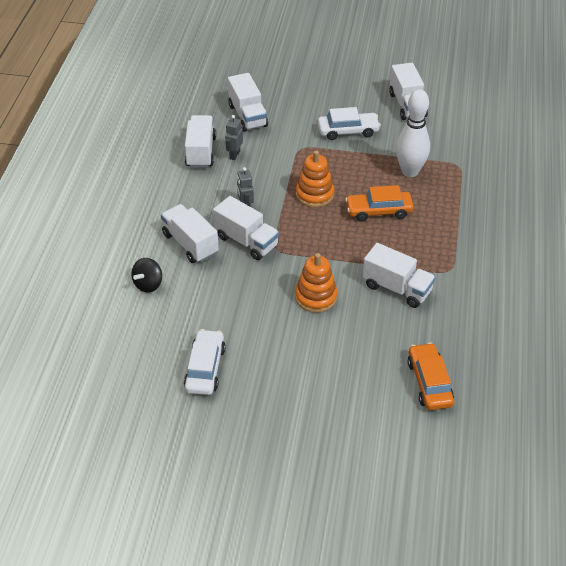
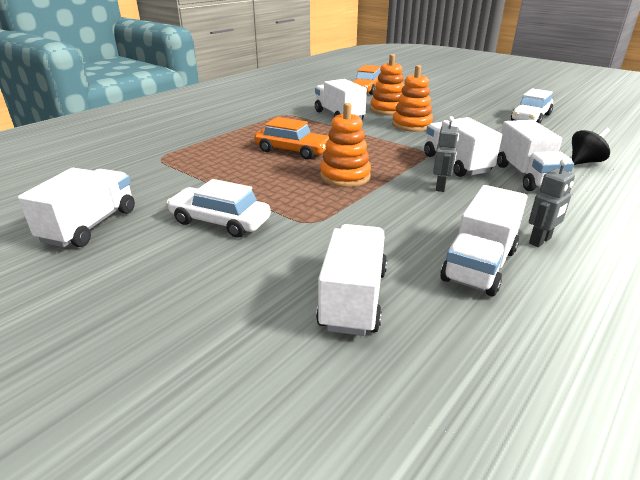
camera: 150 degrees left, 15 degrees down
grey robot [225,115,243,160] -> grey robot moved to [529,159,575,247]
white bowling pin [396,89,430,177] -> none
none -> orange stacking toy [370,54,404,115]

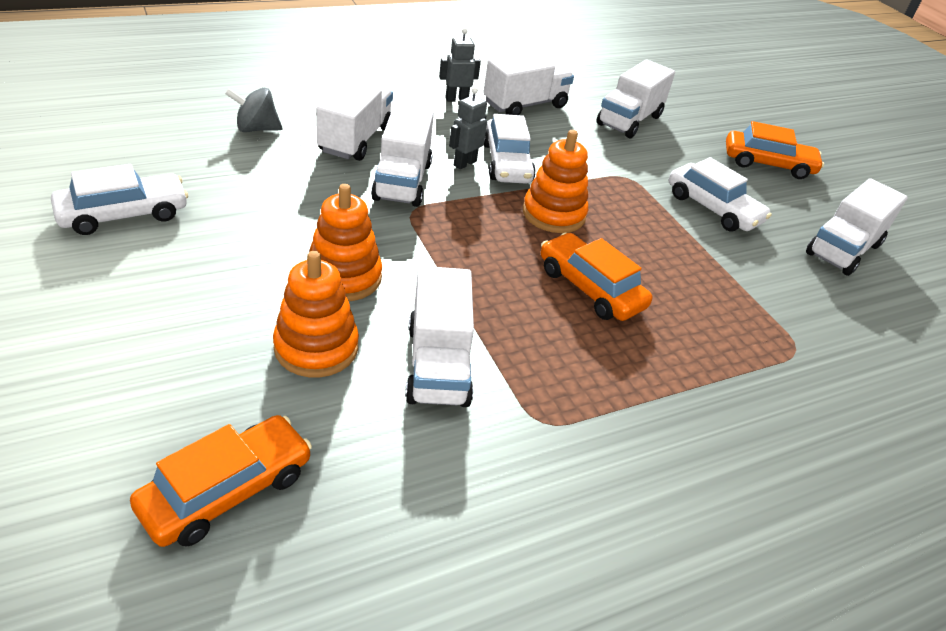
camera: 160 degrees left, 10 degrees up
black spinning top [572,127,610,165] -> grey spinning top [225,88,282,132]
none -> white car [484,114,536,184]
none -> orange car [726,121,824,179]

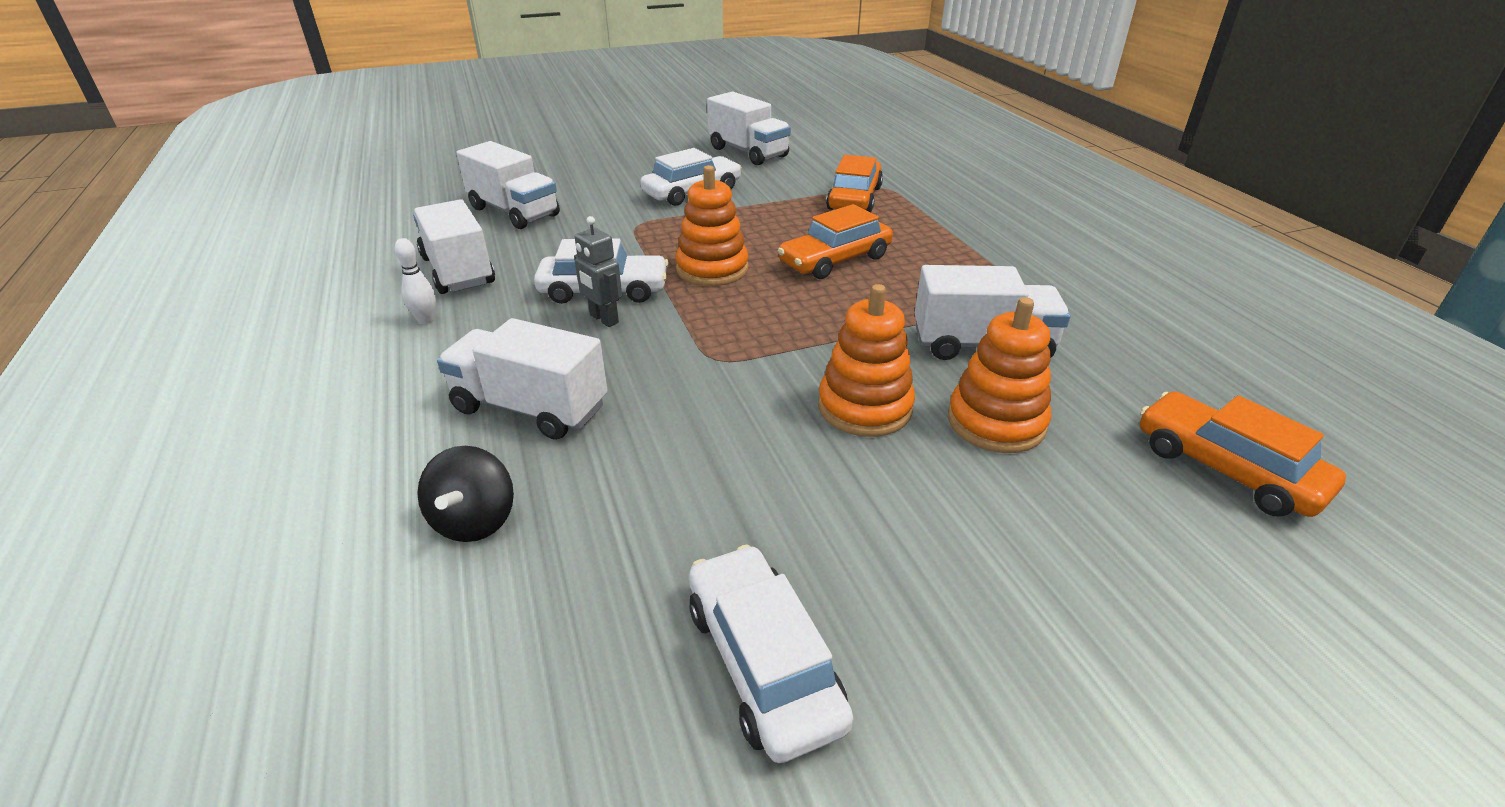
camera: 80 degrees left, 5 degrees down
grey spinning top [225,88,282,132] -> black spinning top [417,446,514,542]
white truck [371,105,434,207] -> none
grey robot [439,28,481,102] -> white bowling pin [395,238,436,324]
orange car [726,121,824,179] -> orange car moved to [826,155,883,212]

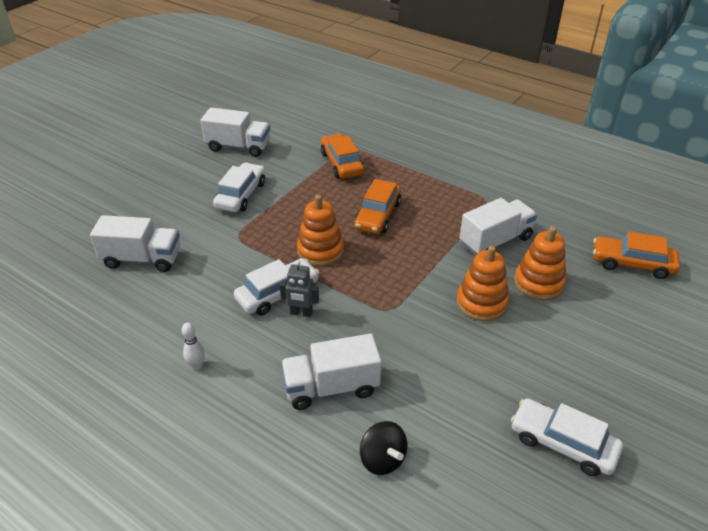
camera: 35 degrees left, 5 degrees up
white truck [413,199,495,294] -> none

